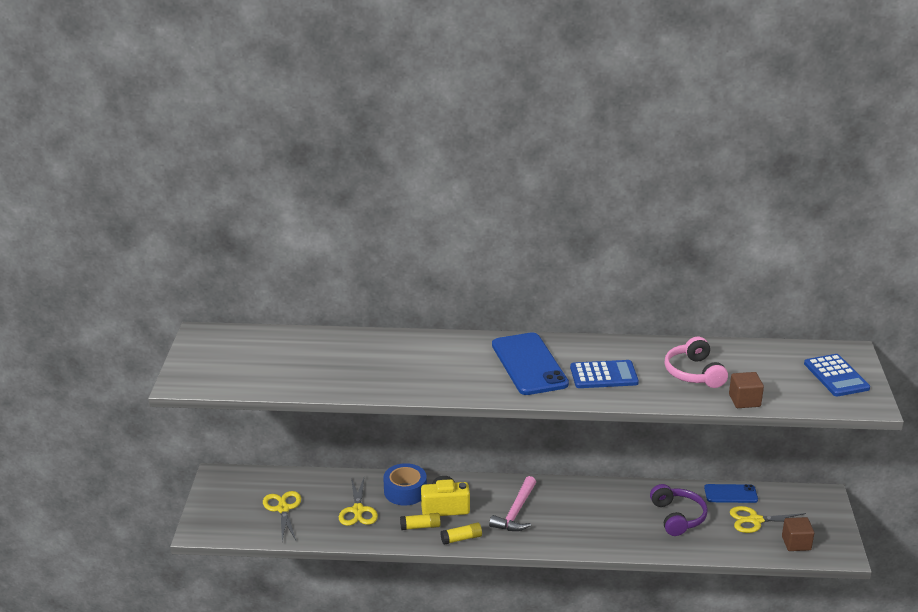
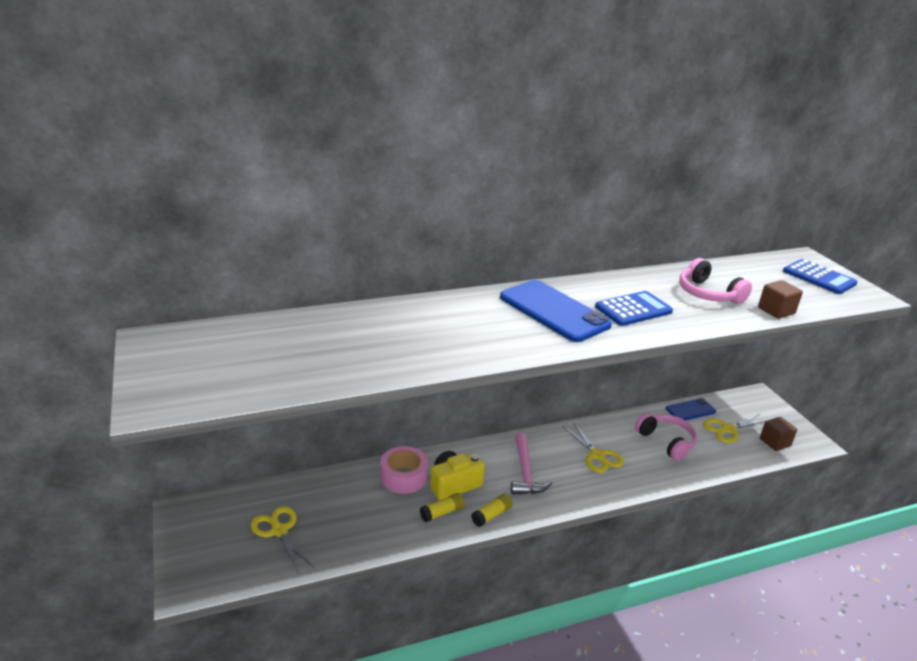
camera: 25 degrees left, 0 degrees up
yellow scissors [339,478,378,526] -> yellow scissors moved to [563,422,624,473]
blue tape [383,463,427,506] -> pink tape [381,446,428,494]
purple headphones [650,484,708,536] -> pink headphones [635,413,697,461]

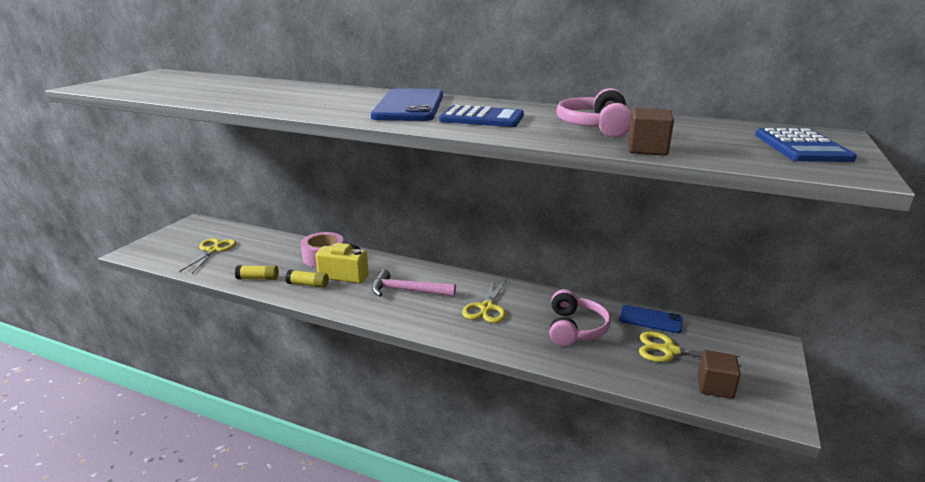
camera: 45 degrees right, 5 degrees down
yellow glue stick [471,493,513,527] -> yellow glue stick moved to [235,265,279,280]
pink hammer [511,433,552,495] -> pink hammer turned 60 degrees clockwise [372,269,456,297]

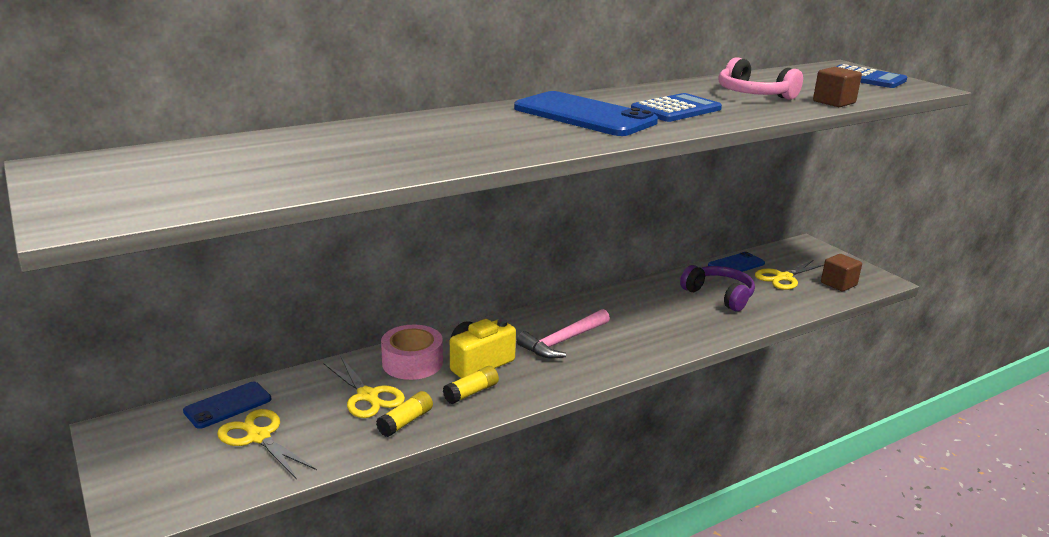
camera: 55 degrees left, 0 degrees up
yellow scissors [462,279,507,323] -> yellow scissors moved to [324,357,405,418]
pink headphones [549,289,611,346] -> purple headphones [680,265,755,311]
none -> blue phone [183,382,271,429]

